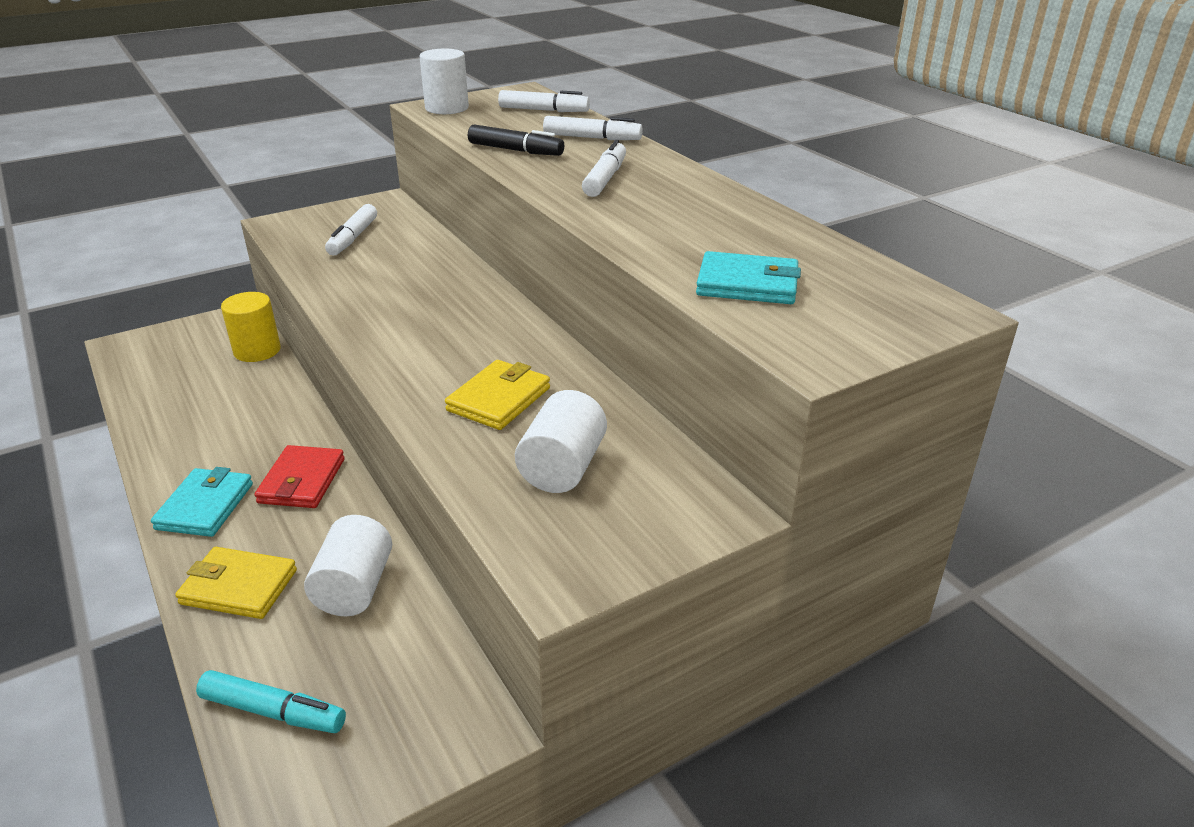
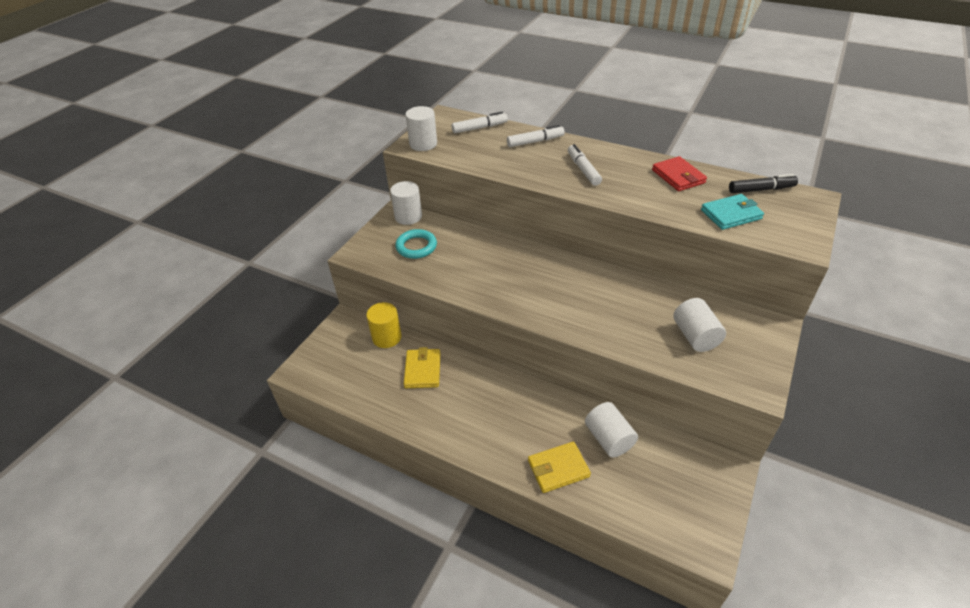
camera: 30 degrees left, 10 degrees up
turquoise wallet [151,467,253,537] -> none
turquoise marker [196,670,346,733] -> none
red wallet [255,445,345,508] -> red wallet moved to [652,156,707,191]
white marker [325,204,377,255] -> turquoise ring [395,229,437,259]
yellow wallet [445,360,550,430] -> yellow wallet moved to [404,347,440,388]
black marker [468,124,564,156] -> black marker moved to [729,174,798,193]
none -> white cylinder [390,181,422,225]

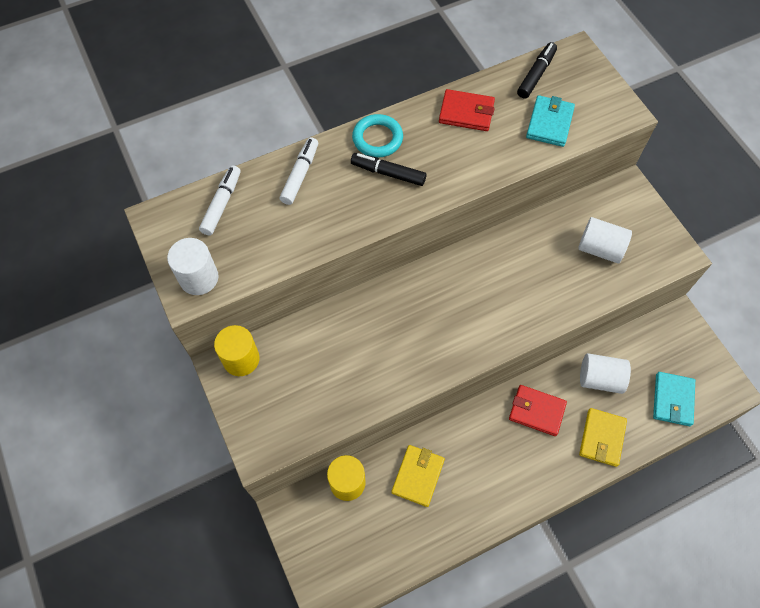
camera: 55 degrees left, 20 degrees up
white cylinder [390,181,422,225] -> yellow cylinder [214,325,260,376]
turquoise ring [395,229,437,259] -> turquoise ring moved to [352,114,403,158]
yellow wallet [404,347,440,388] -> yellow wallet turned 75 degrees clockwise [391,445,445,507]
white marker [568,144,602,186] -> black marker [351,153,426,186]
none -> red wallet [509,385,567,436]
none -> turquoise wallet [653,372,695,426]

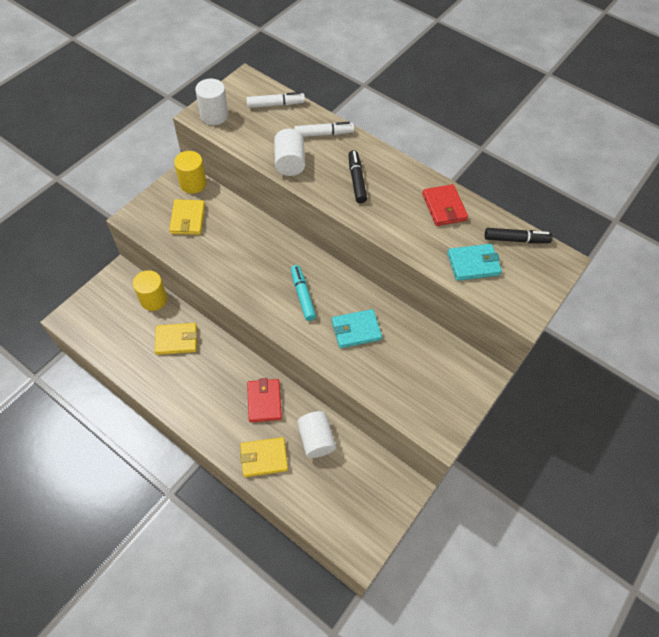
camera: 60 degrees right, 5 degrees down
turquoise ring [352,114,403,158] -> none
white cylinder [578,217,632,264] -> white cylinder moved to [274,129,305,176]
turquoise wallet [653,372,695,426] -> turquoise wallet moved to [332,309,382,348]
none -> yellow wallet [169,200,205,235]
none -> turquoise marker [291,265,316,321]

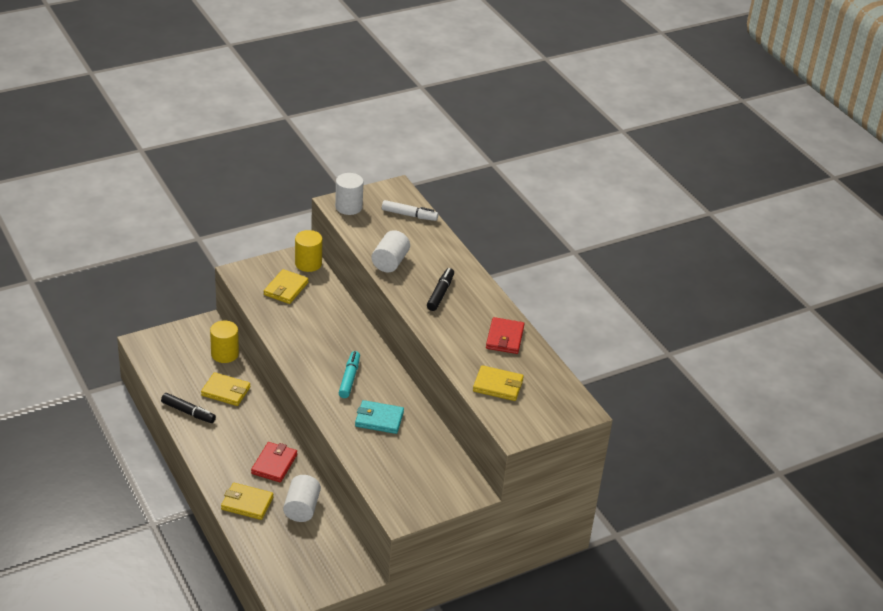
camera: 25 degrees right, 20 degrees down
white marker [294,122,354,137] -> none
turquoise wallet [447,244,502,281] -> yellow wallet [473,365,524,401]
black marker [485,228,553,243] -> black marker moved to [161,393,216,423]

